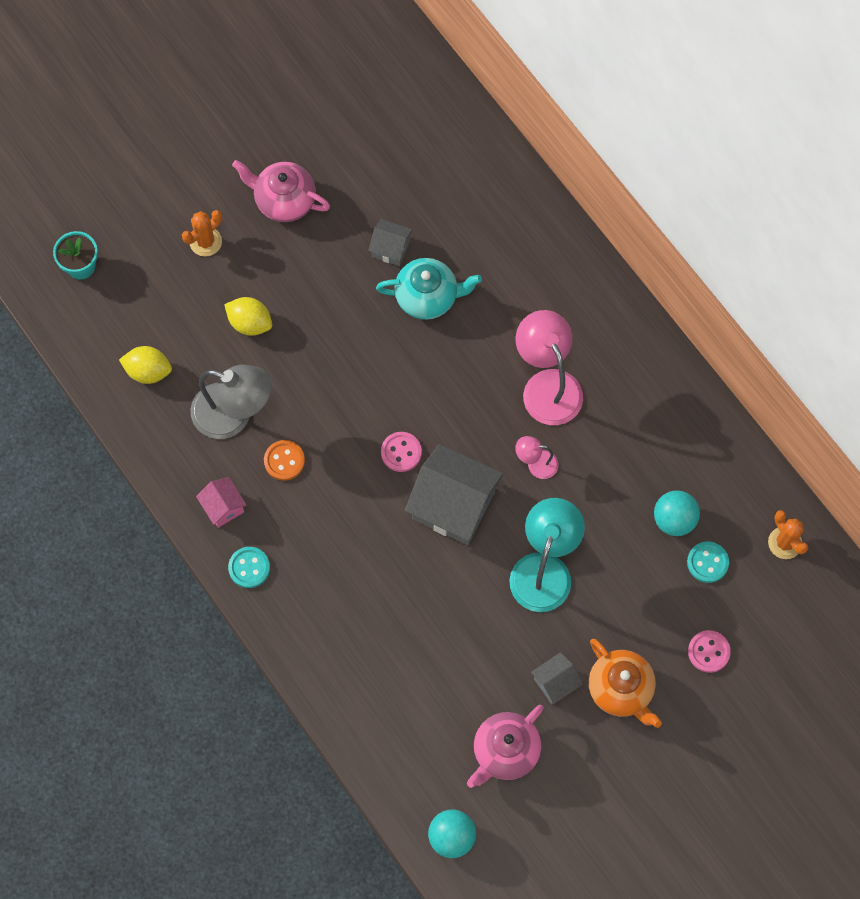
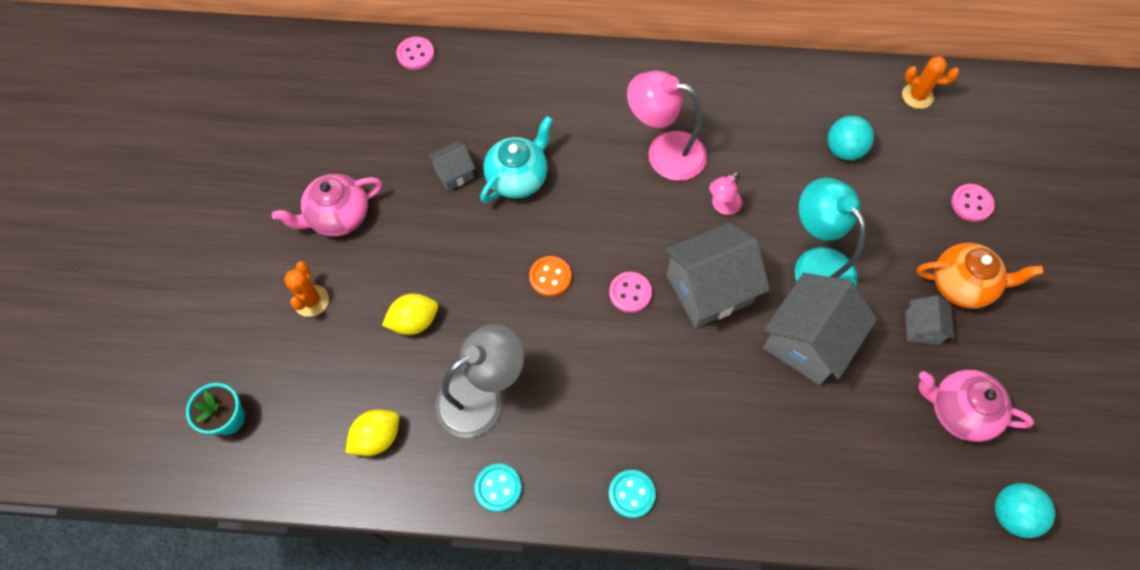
camera: 50 degrees left, 5 degrees down
pink house [196,477,247,528] -> none
orange button [264,440,305,481] -> orange button moved to [529,256,571,297]
pink teapot [467,705,544,788] -> pink teapot turned 120 degrees clockwise [918,370,1034,442]
turquoise button [687,541,729,583] -> turquoise button moved to [475,464,522,512]
none -> pink button [397,37,434,70]
none -> grey house [763,273,877,385]

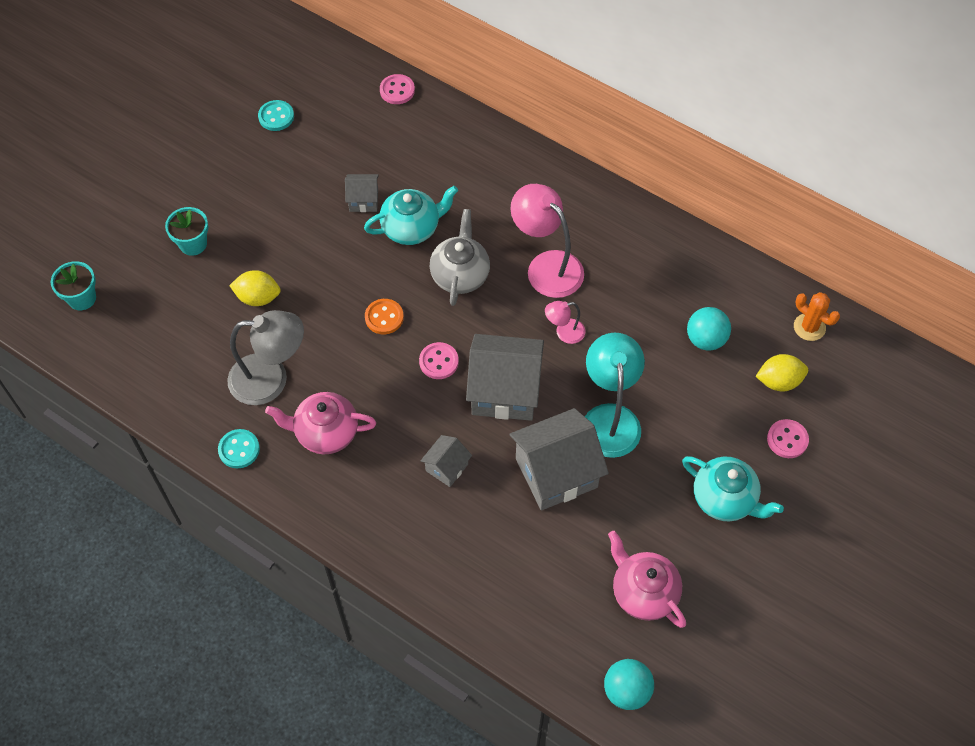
camera: 30 degrees right, 5 degrees down
pink teapot [272,174,382,236] -> pink teapot moved to [265,392,376,455]
orange cactus [284,261,329,317] -> turquoise flower pot [165,207,208,256]
yellow lemon [345,409,399,456] -> yellow lemon moved to [755,354,808,392]
turquoise button [609,470,656,518] -> turquoise button moved to [258,100,294,131]
grey house [905,295,954,345] -> grey house moved to [420,435,472,487]
orange teapot [917,243,1044,309] -> turquoise teapot [682,456,784,521]
none -> grey teapot [430,209,490,306]

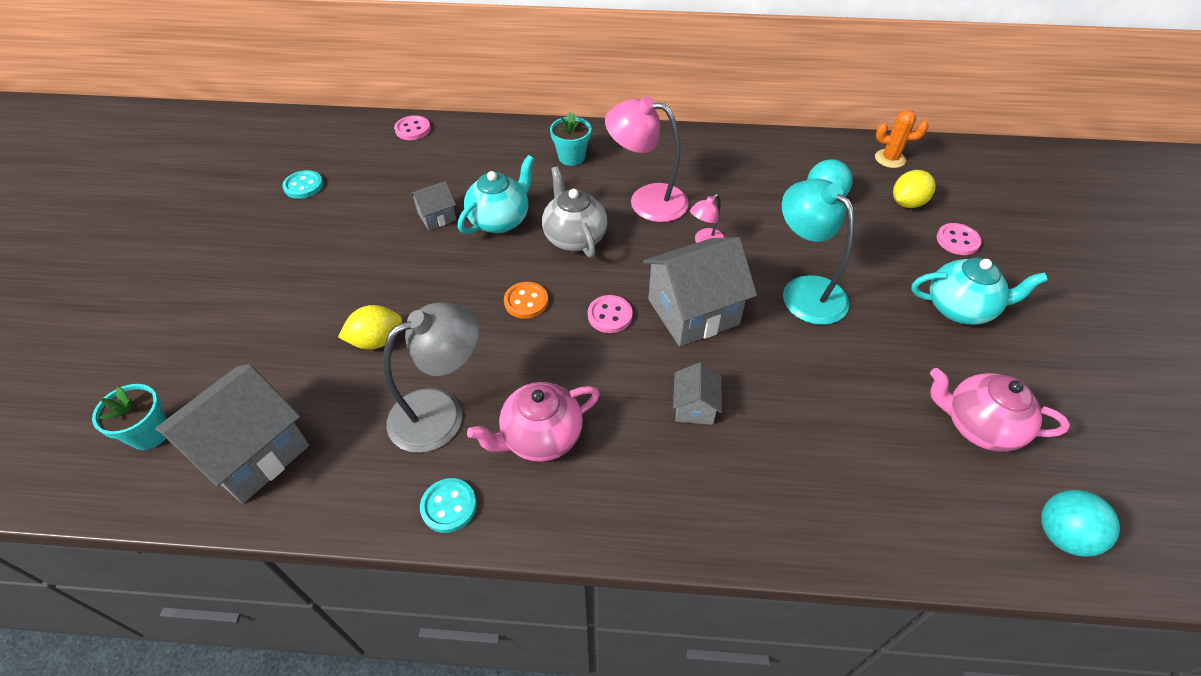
camera: 30 degrees left, 10 degrees down
turquoise flower pot [165,207,208,256] -> turquoise flower pot moved to [550,112,591,166]
grey house [510,408,609,510] -> grey house moved to [155,364,309,504]

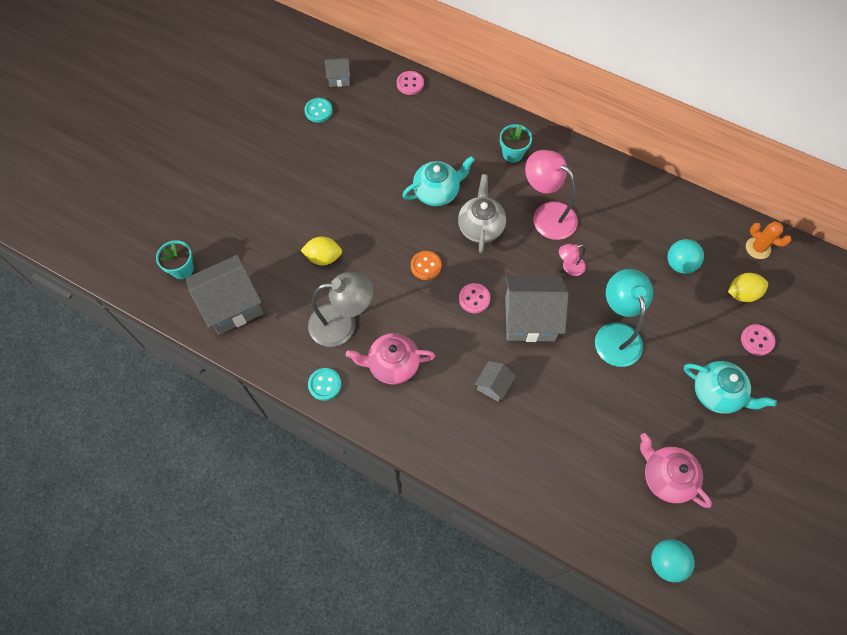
camera: 25 degrees right, 15 degrees up
grey house [410,181,456,230] -> grey house moved to [325,57,350,87]

